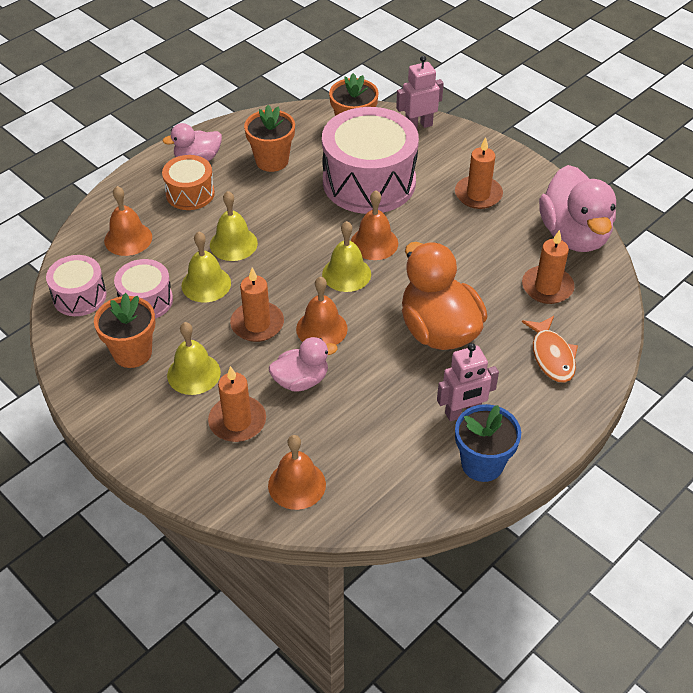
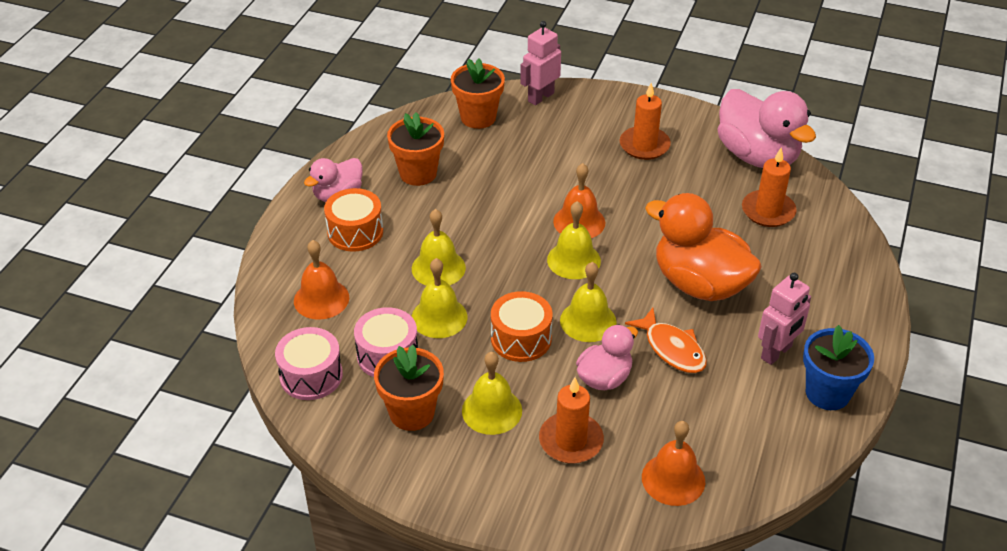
camera: 25 degrees left, 5 degrees down
orange candle [230,268,284,342] -> orange drum [491,291,553,362]
orange bell [296,276,348,345] -> yellow bell [560,262,617,342]
pink drum [322,107,419,214] -> none
orange fish [522,316,578,382] -> orange fish moved to [625,308,707,373]

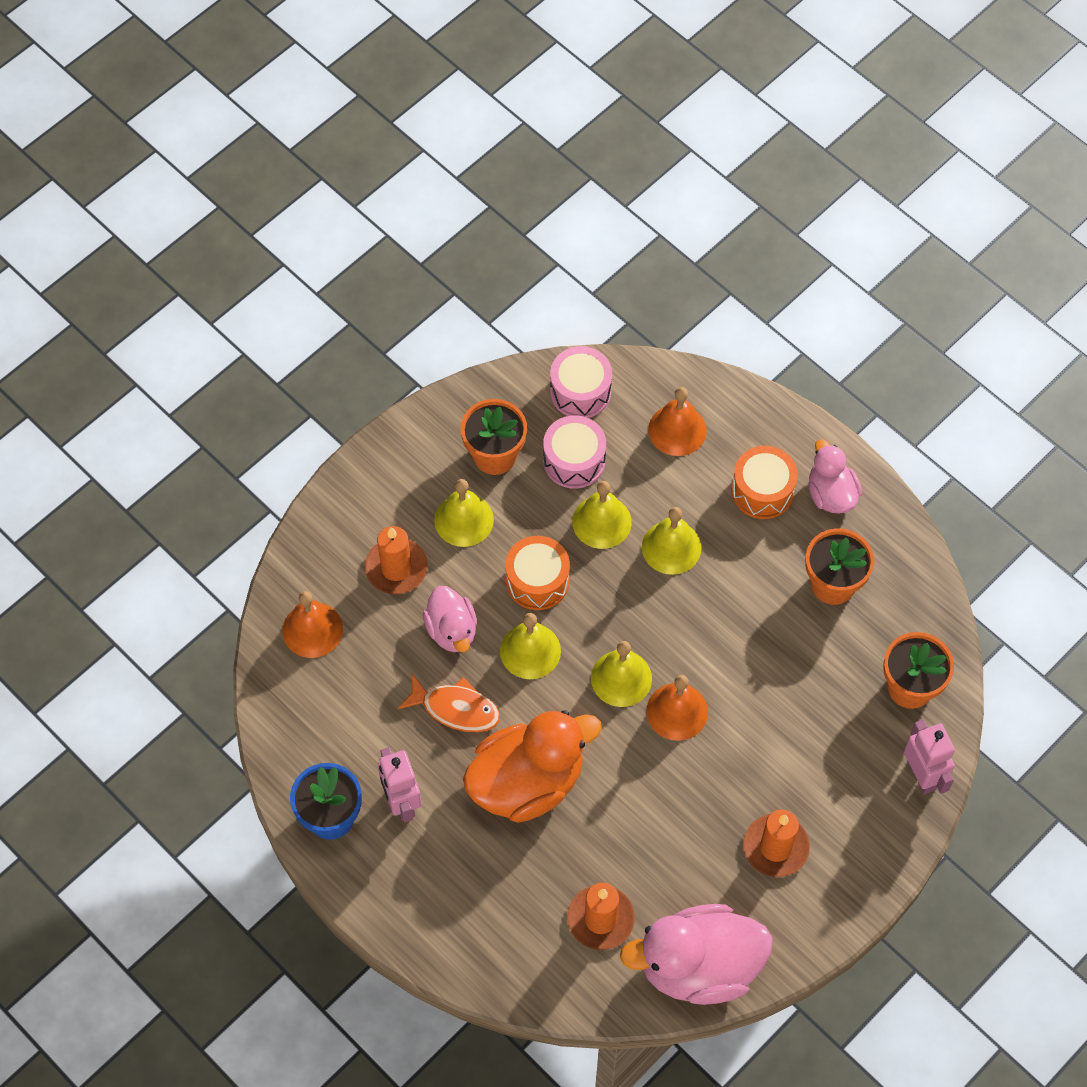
camera: 115 degrees right, 20 degrees up
orange fish [625,308,707,373] -> orange fish turned 150 degrees counterclockwise [398,674,500,732]

